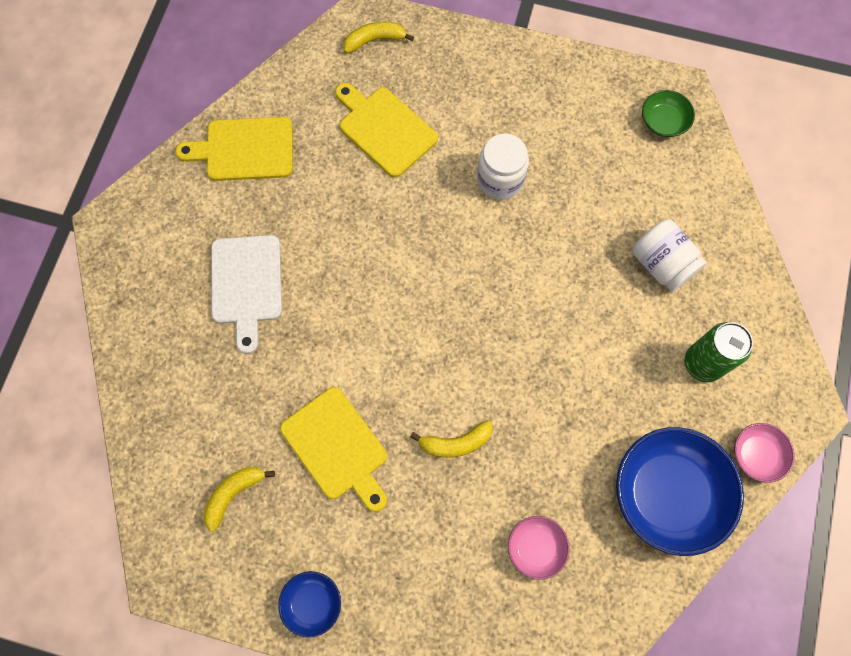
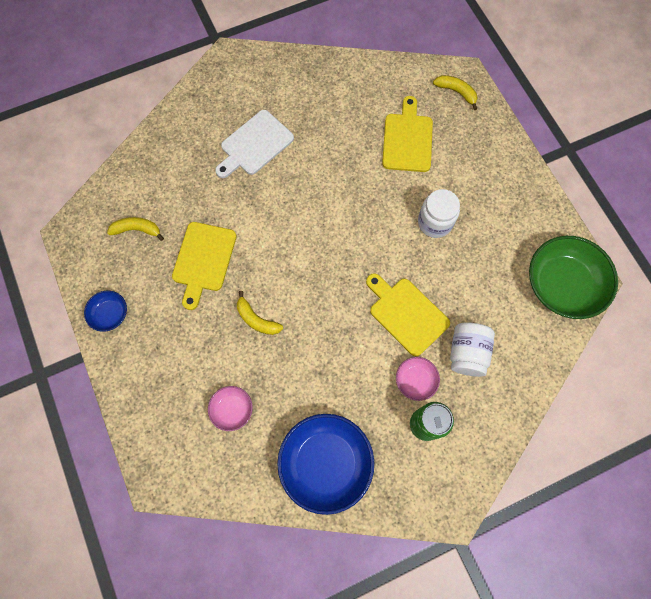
camera: 50 degrees right, 0 degrees up
yellow cutting board [175,117,293,181] -> yellow cutting board moved to [366,273,450,357]
green bowl [642,90,695,137] -> green bowl [529,236,618,319], size x2.05
pink bowl [734,423,795,483] -> pink bowl moved to [396,357,440,401]

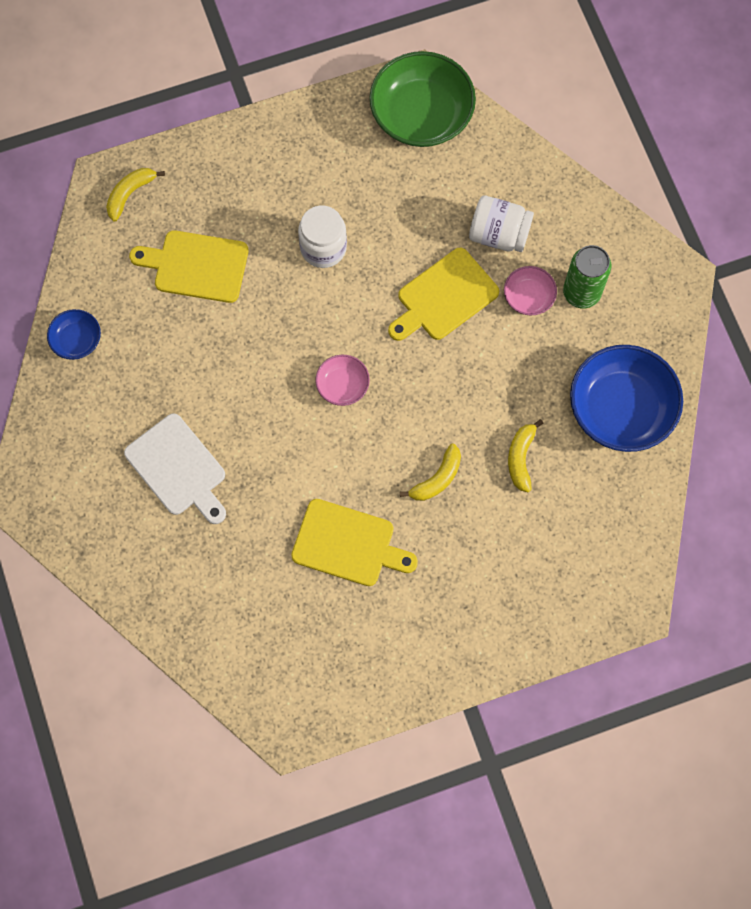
camera: 85 degrees left, 0 degrees up
blue bowl [84,291,127,332] -> blue bowl moved to [47,309,101,360]
yellow banana [107,217,164,241] -> yellow banana moved to [508,419,543,492]
pink bowl [208,386,253,431] -> pink bowl moved to [315,355,370,406]

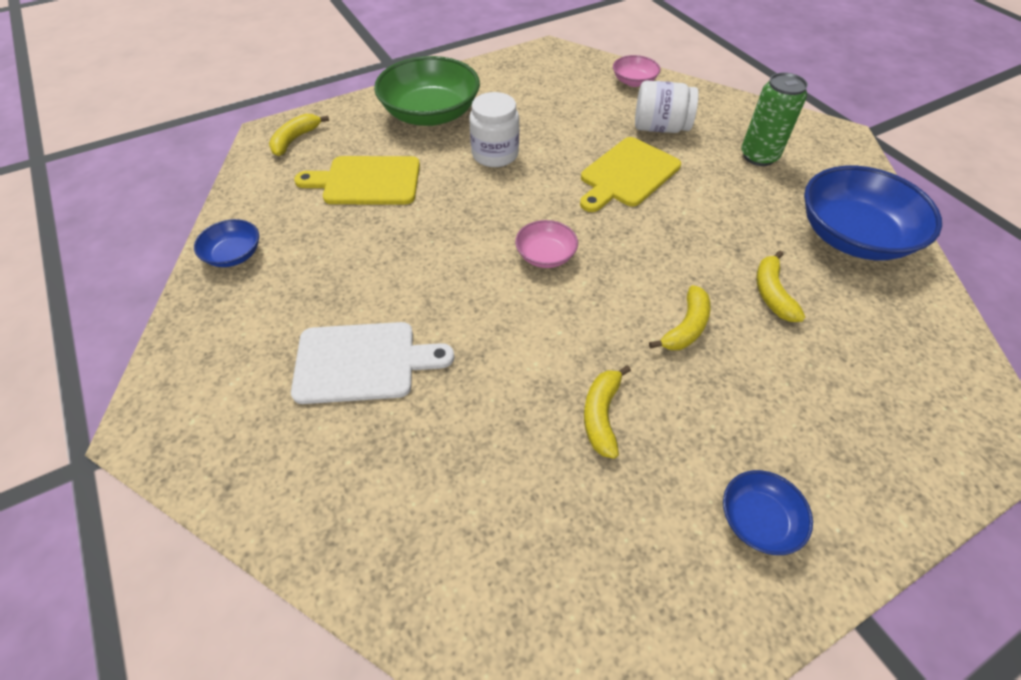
camera: 10 degrees left, 20 degrees down
white cutting board [124,413,226,524] -> white cutting board turned 45 degrees counterclockwise [291,322,454,404]
yellow cutting board [291,499,418,586] -> yellow banana [584,365,631,459]
green bowl [369,51,476,147] -> green bowl moved to [374,56,480,126]
pink bowl [504,266,557,315] -> pink bowl moved to [613,55,660,87]
none -> blue bowl [723,470,813,555]

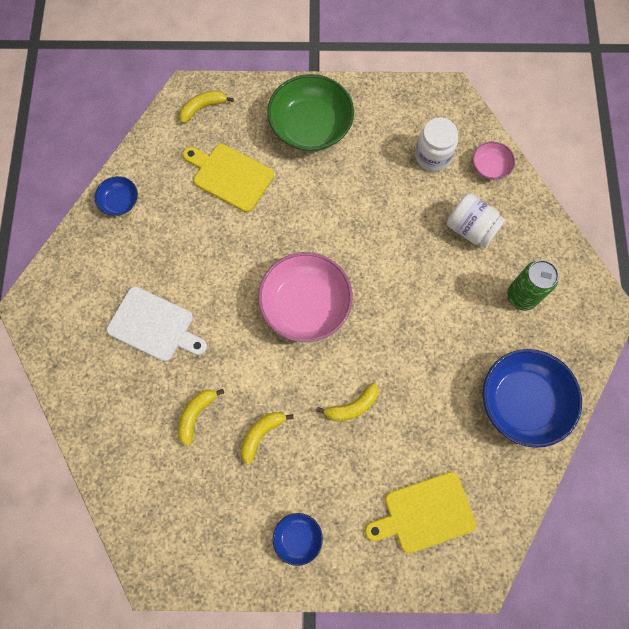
camera: 30 degrees right, 20 degrees up
white jar [469,92,519,167] -> white jar moved to [415,118,458,171]
pink bowl [515,220,578,268] -> pink bowl [258,252,353,342], size x2.05
yellow cutting board [580,137,681,212] -> yellow cutting board moved to [365,472,476,553]
yellow banana [756,251,805,322] -> yellow banana moved to [178,389,224,447]

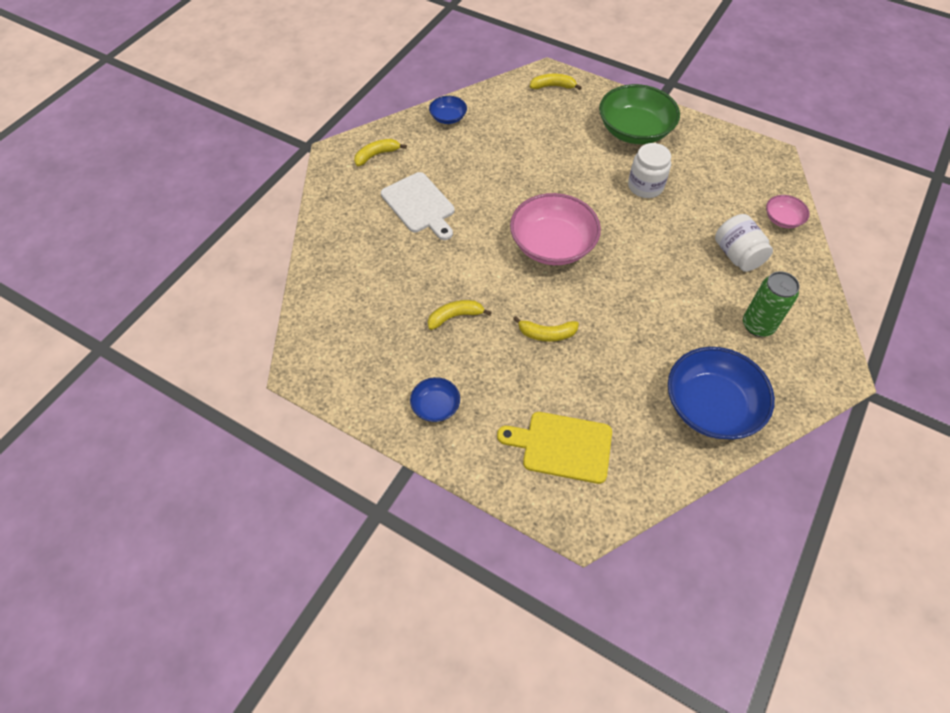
camera: 30 degrees right, 15 degrees down
yellow banana [178,389,224,447] -> yellow banana moved to [354,139,407,166]
yellow cutting board [183,144,274,212] -> none
white jar [415,118,458,171] -> white jar moved to [628,143,671,198]

